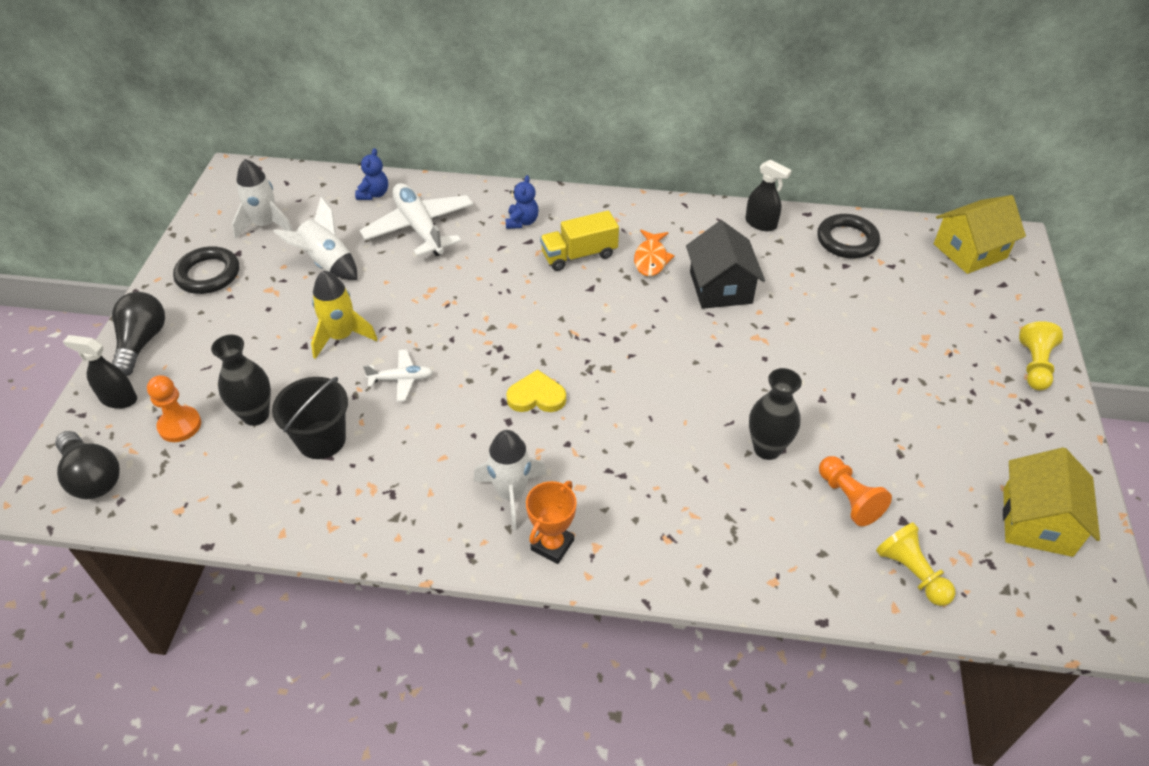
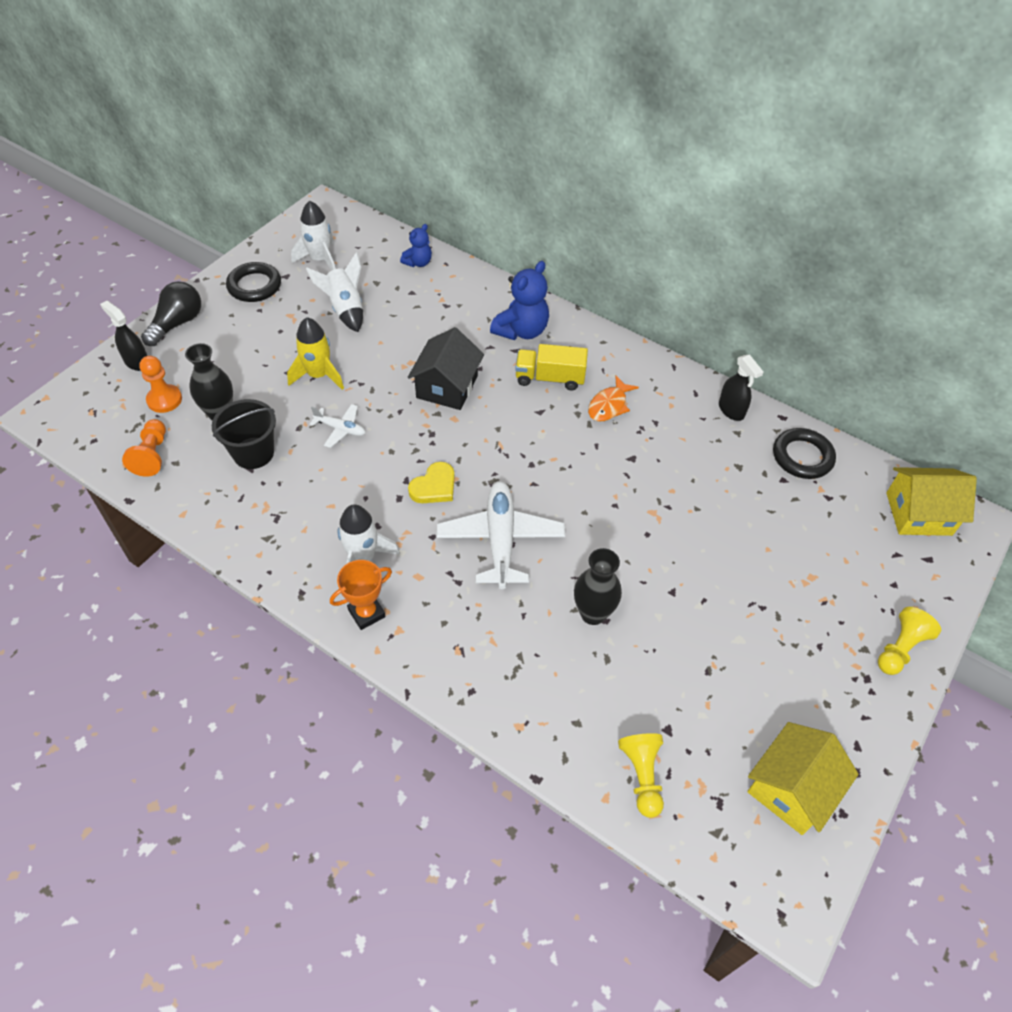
camera: 25 degrees right, 5 degrees up
black light bulb [55,431,120,499] -> none
white plane [360,183,473,256] -> white plane moved to [437,482,565,589]
blue teddy bear [505,175,539,229] -> blue teddy bear [490,261,549,340], size x1.73
yellow heart [506,369,566,412] -> yellow heart turned 105 degrees clockwise [408,462,454,503]
black house [686,220,765,309] -> black house moved to [408,327,484,410]
orange pawn [819,456,892,526] -> orange pawn moved to [122,419,166,477]

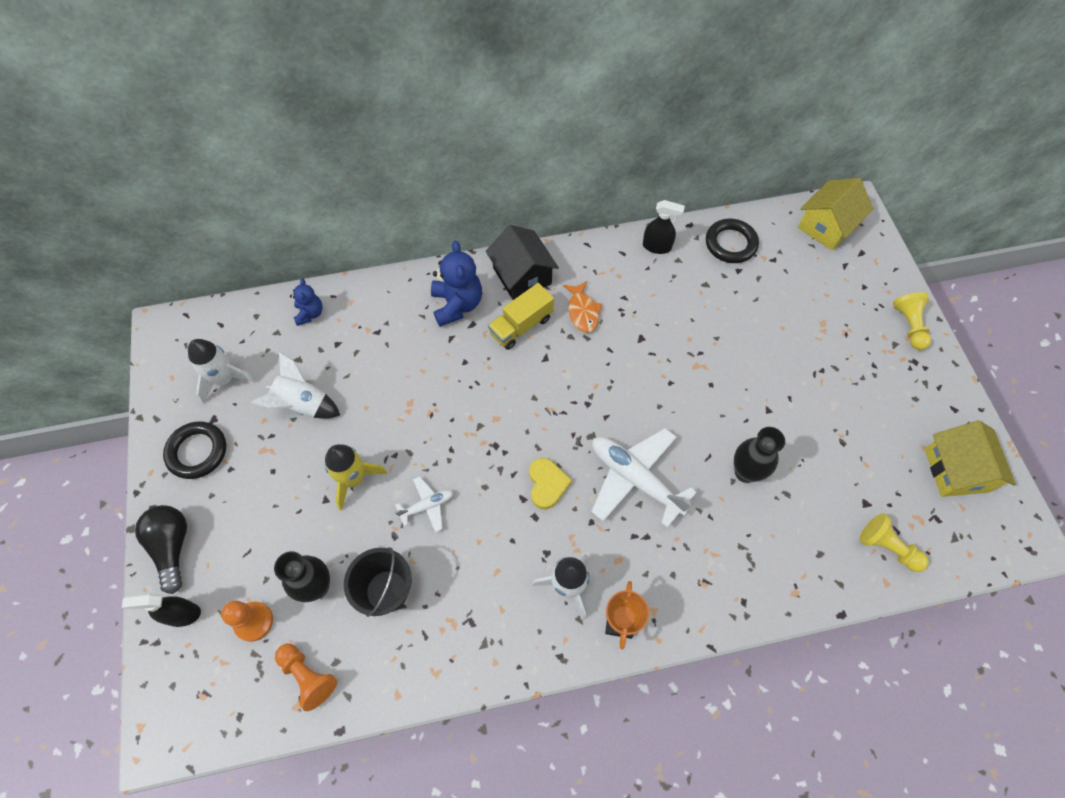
camera: 45 degrees left, 10 degrees up
black house [408,327,484,410] -> black house moved to [486,225,559,300]

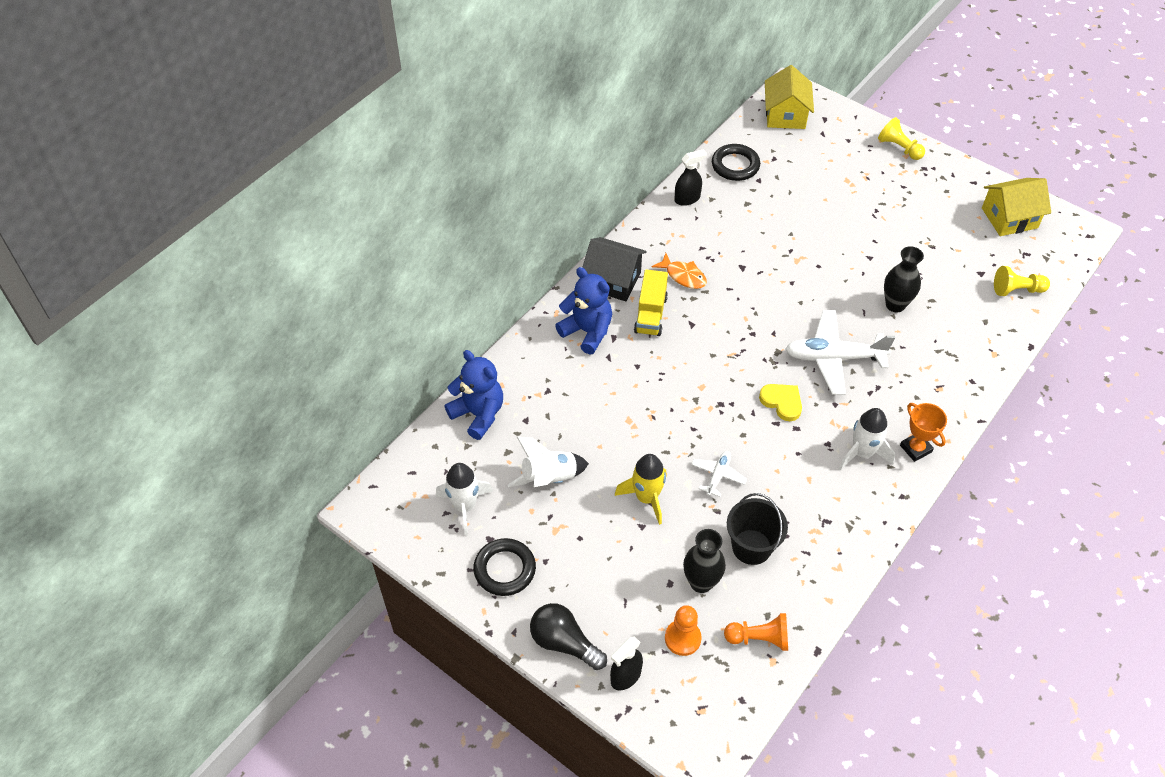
camera: 40 degrees left, 10 degrees down
blue teddy bear [290,278,323,326] -> blue teddy bear [445,350,503,440], size x1.73
yellow house [925,420,1016,497] -> yellow house turned 60 degrees counterclockwise [982,178,1051,236]

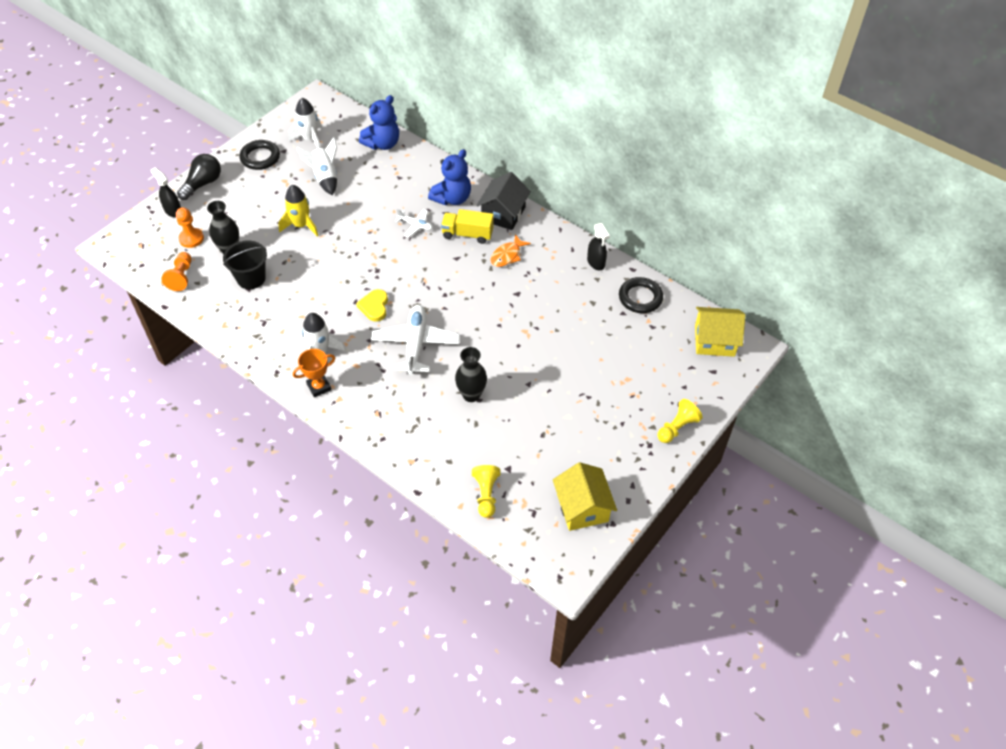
camera: 90 degrees right, 0 degrees up
white plane [691,451,747,497] -> white plane moved to [395,209,433,237]
yellow heart [759,384,802,421] -> yellow heart turned 135 degrees clockwise [356,289,388,322]

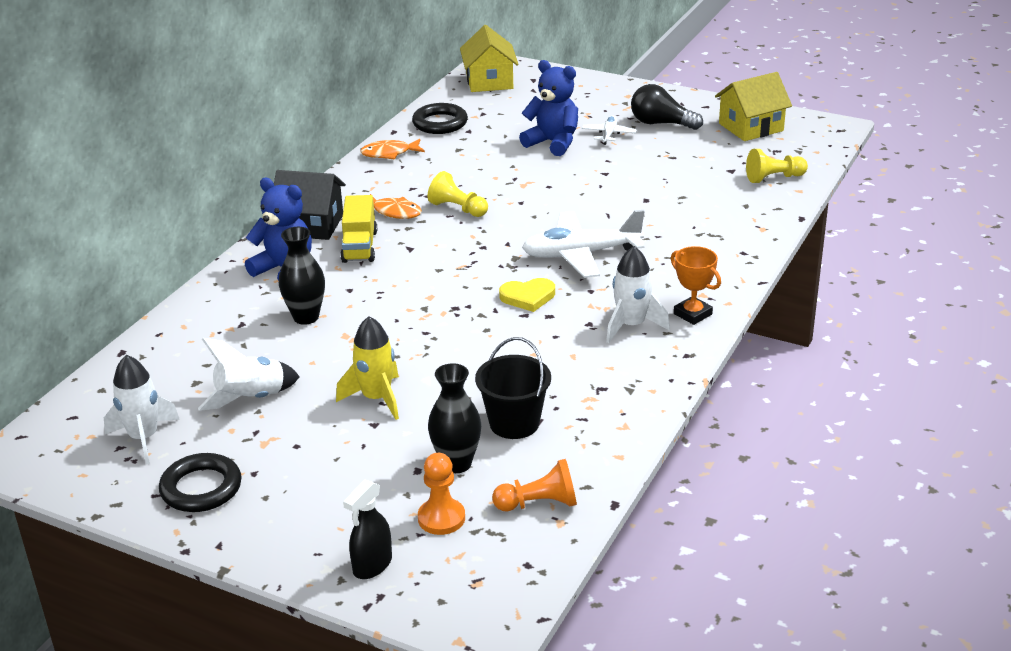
camera: 100 degrees left, 20 degrees down
black light bulb [177,154,221,200] -> black light bulb moved to [631,84,703,130]
blue teddy bear [359,95,399,150] -> blue teddy bear moved to [519,60,578,156]
white plane [395,209,433,237] -> white plane moved to [582,115,637,145]
black vase [455,347,487,402] -> black vase moved to [279,227,325,325]
black spray bottle [587,223,610,270] -> orange fish [360,139,425,160]
yellow pawn [658,399,703,443] -> yellow pawn moved to [428,171,488,217]

